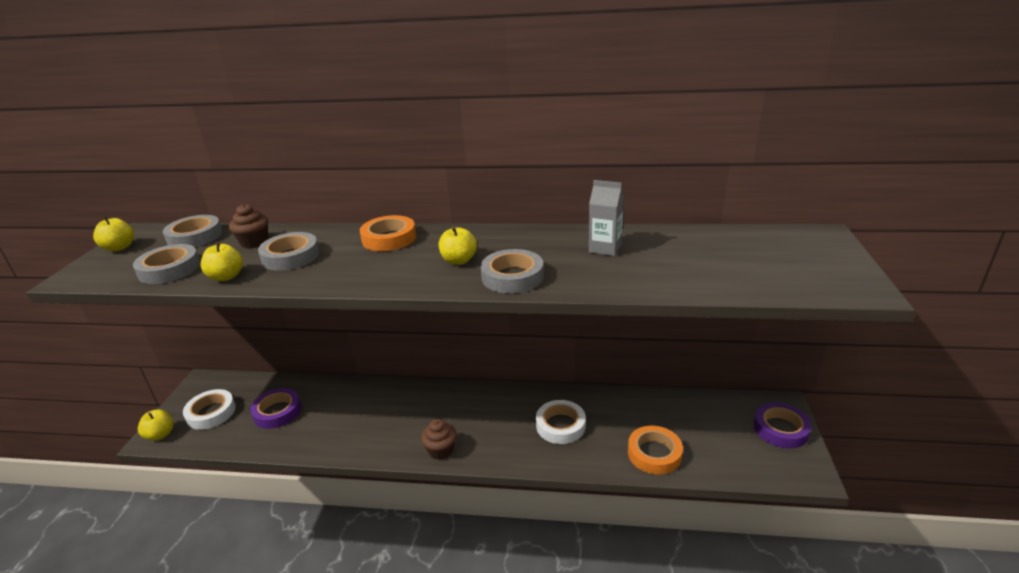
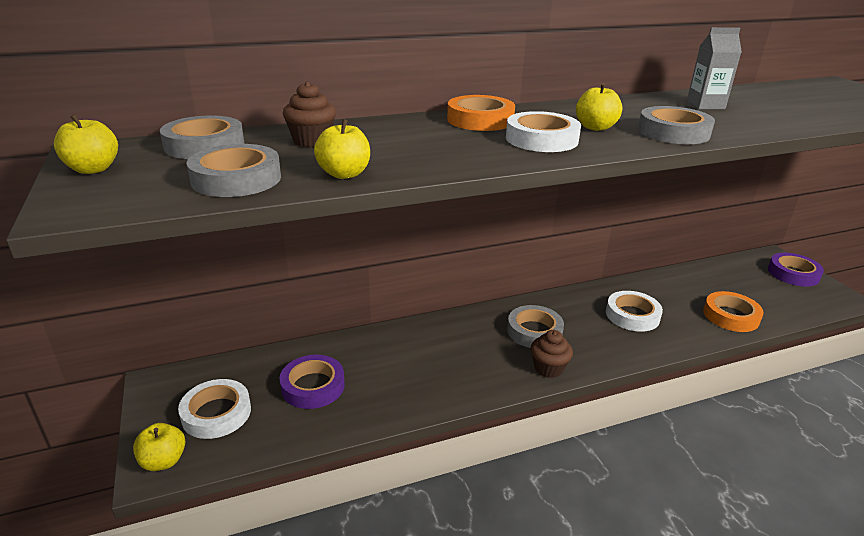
camera: 30 degrees left, 0 degrees up
grey tape [258,232,320,271] -> grey tape moved to [507,305,564,348]
none -> white tape [506,111,581,152]

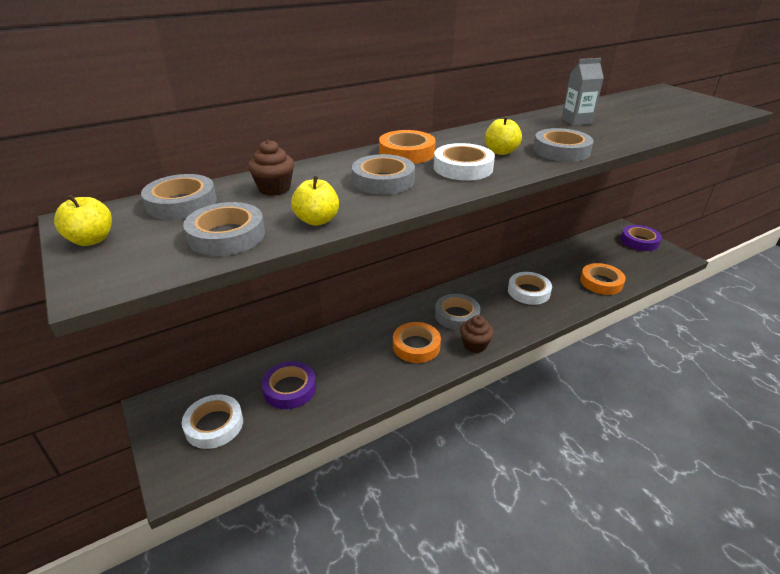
camera: 10 degrees left, 5 degrees up
yellow apple [133,423,185,471] -> none
none -> grey tape [352,154,415,195]
none -> orange tape [393,322,441,363]

